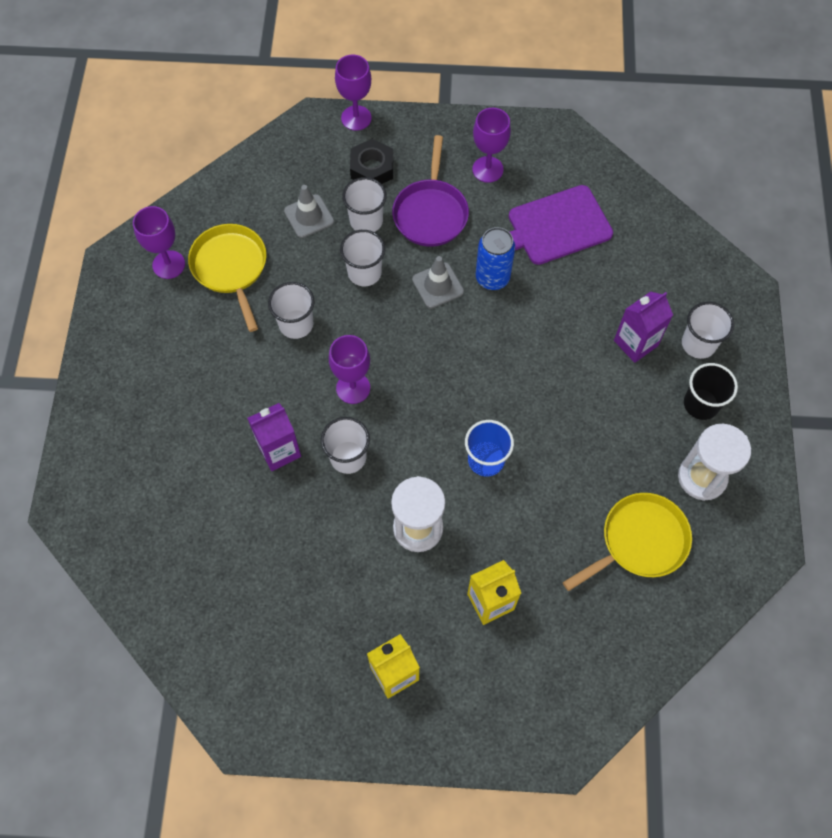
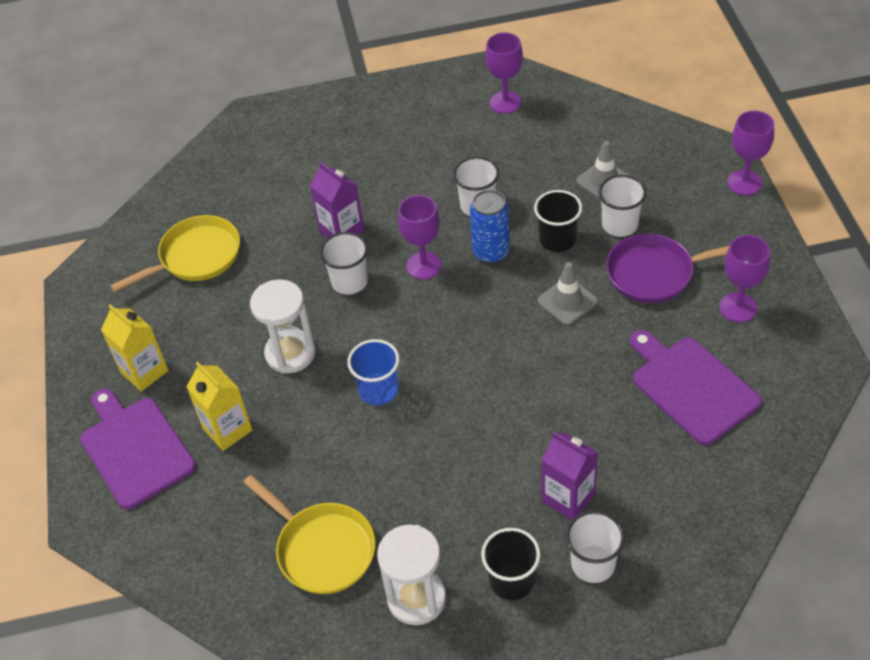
camera: 80 degrees right, 15 degrees down
yellow pan [188,224,267,332] -> yellow pan moved to [110,215,240,292]
white cup [340,230,385,286] -> black cup [534,190,582,252]
black nut [350,139,393,184] -> none
blue can [476,227,515,290] -> blue can moved to [470,190,510,264]
none -> purple cutting board [80,389,196,509]

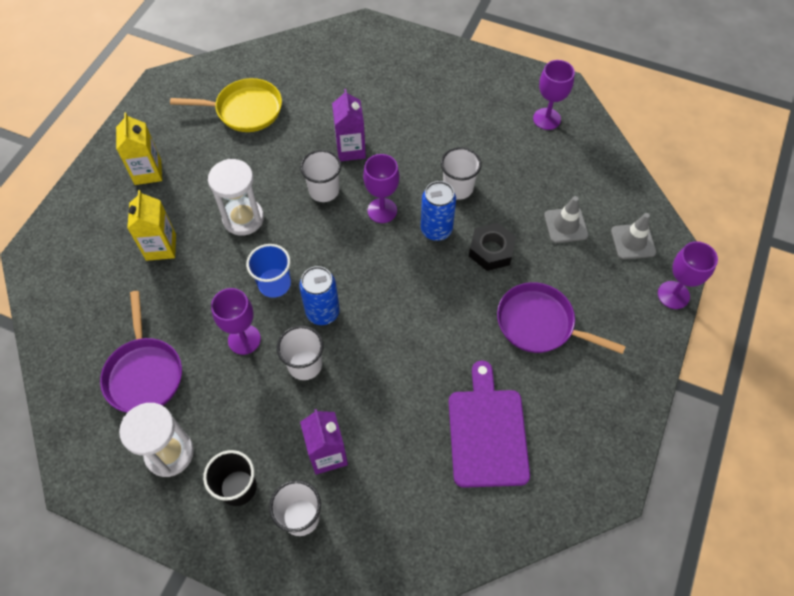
camera: 30 degrees right, 10 degrees up
purple cutting board [80,389,196,509] -> none
yellow pan [243,475,375,594] -> purple pan [100,291,182,413]
black cup [534,190,582,252] -> black nut [469,223,516,271]
grey traffic cone [538,262,598,325] -> grey traffic cone moved to [611,213,657,260]
white cup [598,175,647,237] -> white cup moved to [277,325,324,380]
purple goblet [720,235,770,322] -> purple goblet moved to [211,288,261,355]
none -> blue can [299,266,340,325]

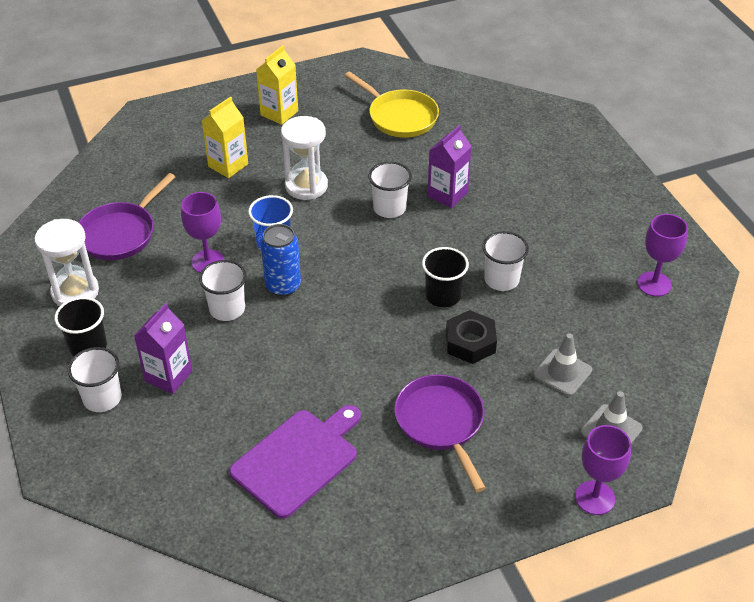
camera: 45 degrees right, 15 degrees down
purple goblet [363,154,399,223] -> none
blue can [421,181,456,241] -> black cup [422,247,469,307]

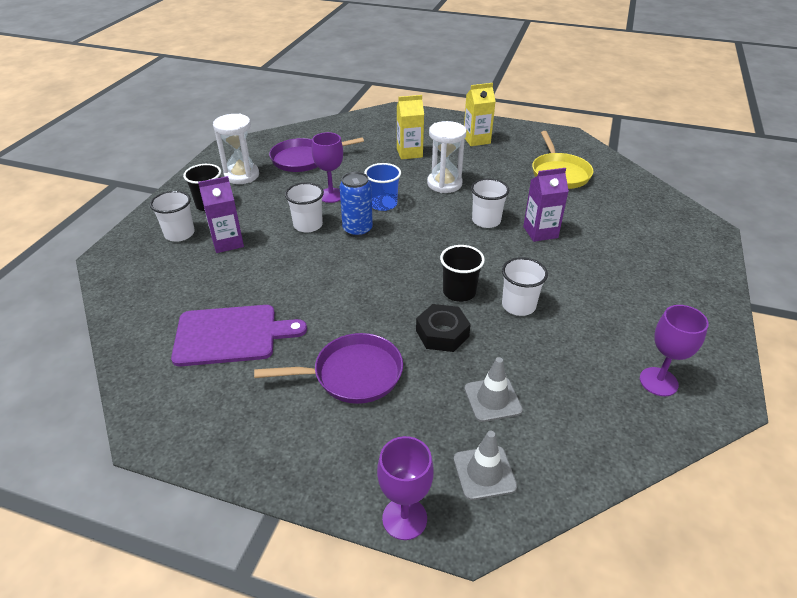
camera: 40 degrees right, 5 degrees down
purple pan [394,374,486,492] -> purple pan turned 60 degrees clockwise [254,333,403,404]

